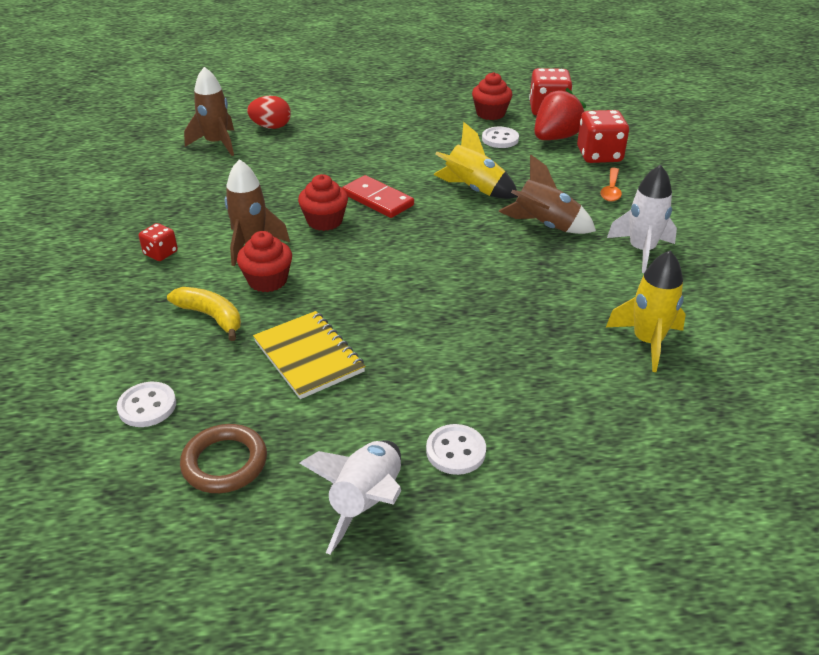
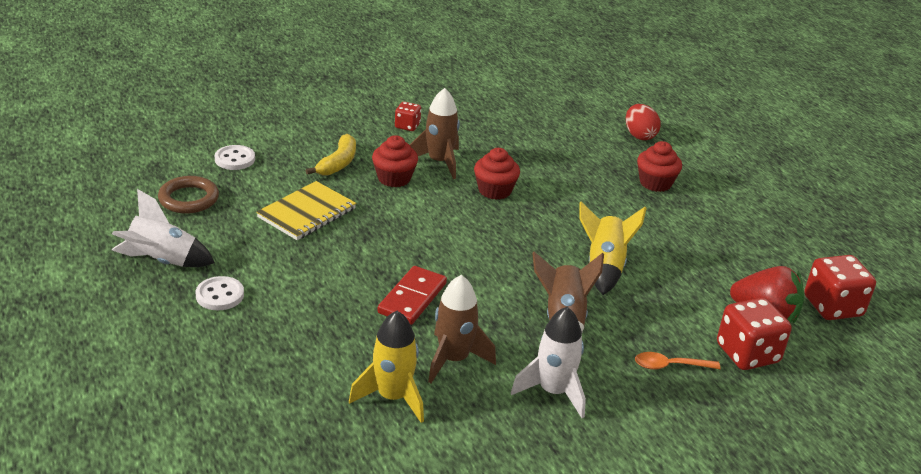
camera: 70 degrees right, 5 degrees down
brown rocket [184,67,234,156] -> brown rocket moved to [428,275,496,383]
red domino [342,175,414,218] -> red domino moved to [377,266,447,325]
red cupcake [472,72,512,120] -> red cupcake moved to [637,141,682,192]
white button [482,127,519,148] -> none

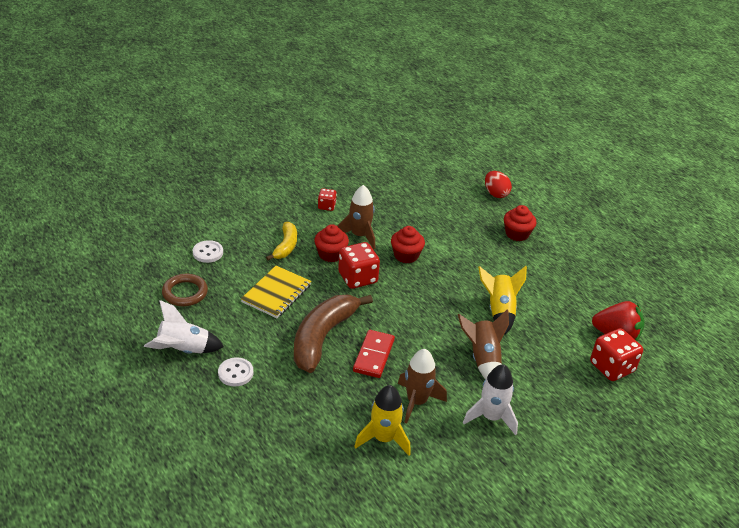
camera: 10 degrees left, 5 degrees up
orange spoon [635,352,721,370] -> none
red dice [804,255,876,320] -> red dice moved to [338,242,380,289]
none -> brown banana [294,295,373,373]

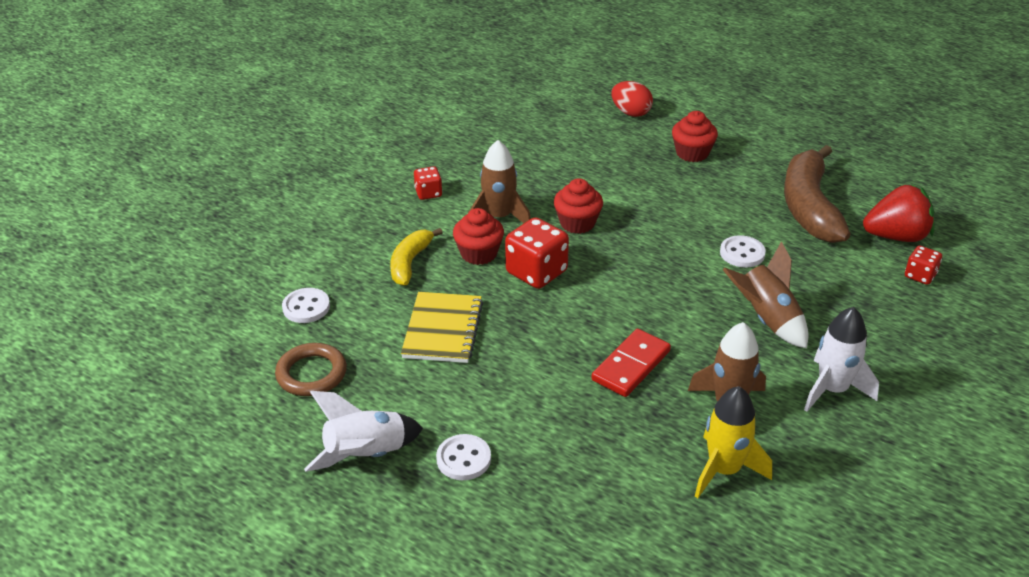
camera: 20 degrees left, 0 degrees up
yellow banana [266,222,297,260] -> yellow banana turned 150 degrees counterclockwise [390,228,443,285]
brown banana [294,295,373,373] -> brown banana moved to [784,145,850,243]
red domino [353,330,395,378] -> red domino turned 45 degrees clockwise [592,329,671,397]
yellow rocket [478,266,527,335] -> white button [720,235,766,268]
red dice [590,328,643,381] -> red dice [905,246,942,285], size x0.55

